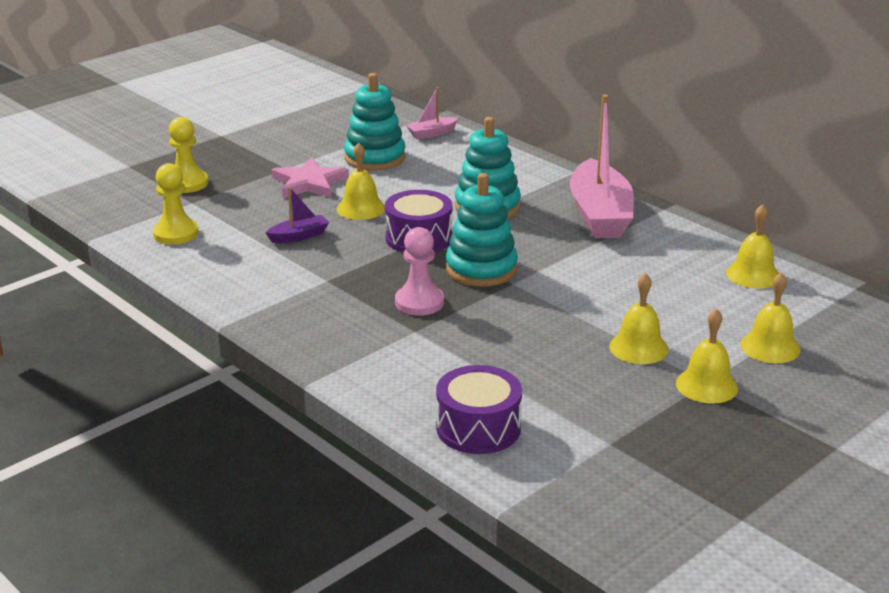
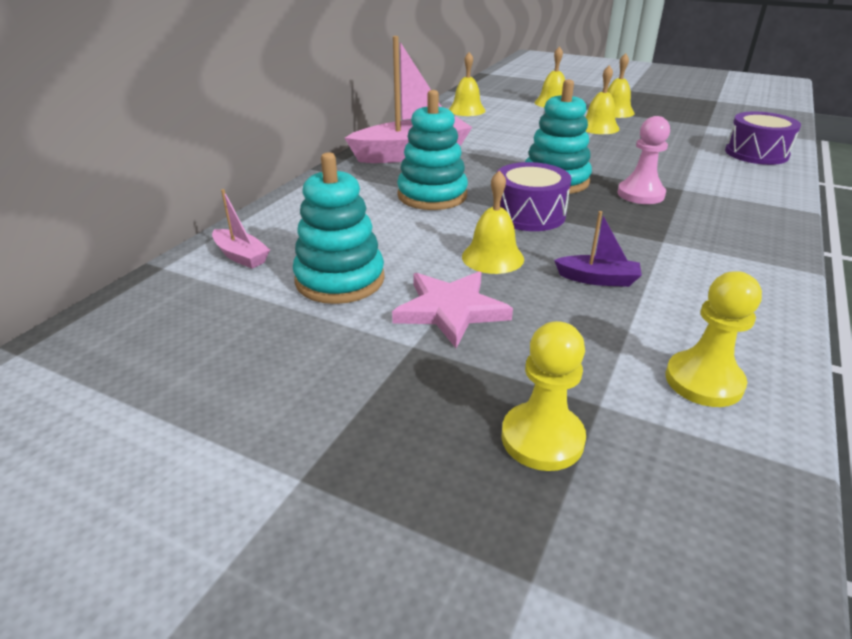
camera: 110 degrees left, 5 degrees up
purple boat [265,187,329,243] -> purple boat turned 150 degrees clockwise [554,211,642,287]

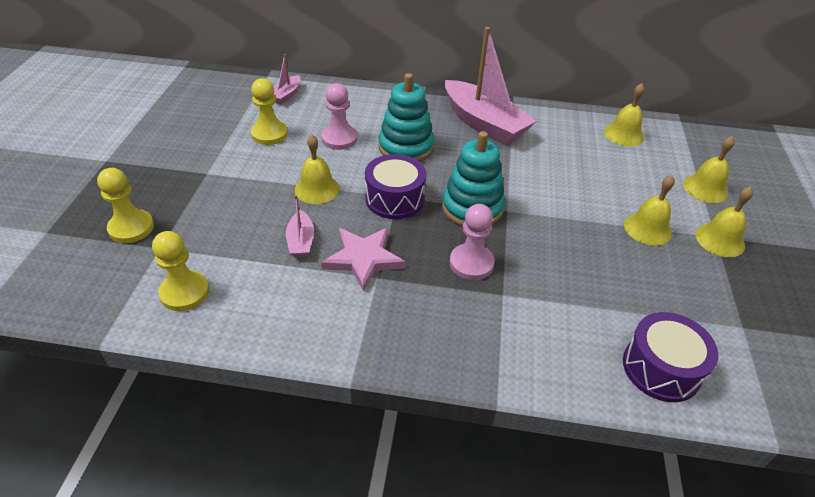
camera: 70 degrees right, 10 degrees up
turquoise stacking toy [293,152,385,304] -> yellow pawn [251,78,288,145]
pink star [392,271,513,348] -> pink star moved to [321,228,406,292]
purple boat [554,211,642,287] -> pink boat [286,195,314,258]
none -> pink pawn [321,83,358,150]

